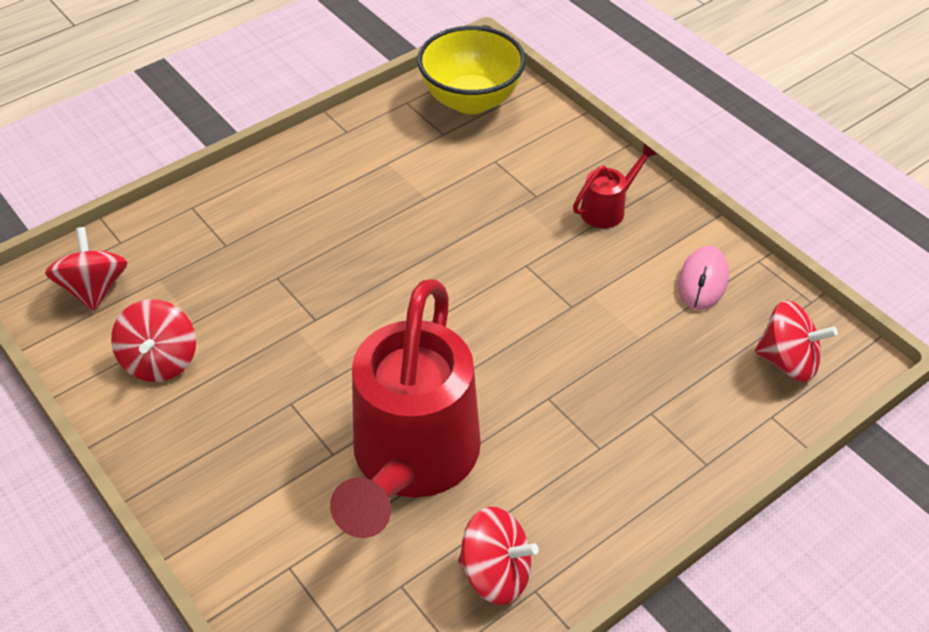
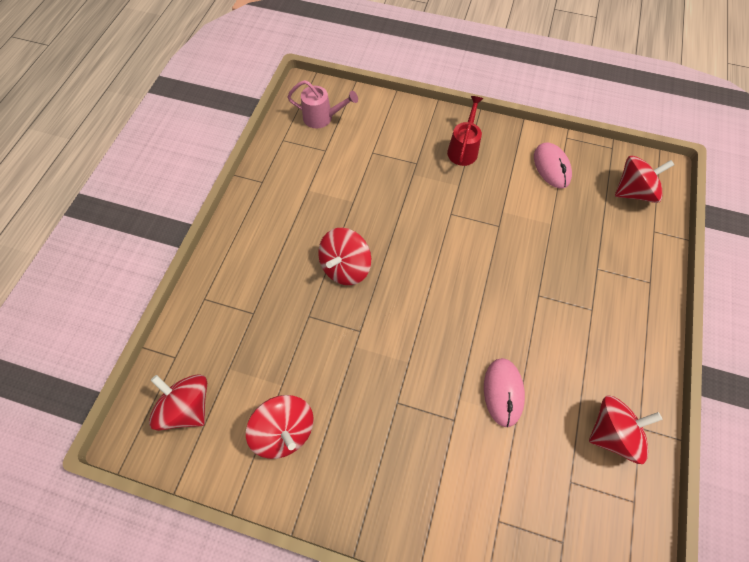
camera: 35 degrees left, 15 degrees up
red watering can [330,279,481,538] -> pink mouse [484,358,525,427]
yellow bowl [417,26,526,114] -> pink watering can [287,80,358,128]
none -> red spinning top [318,228,371,285]

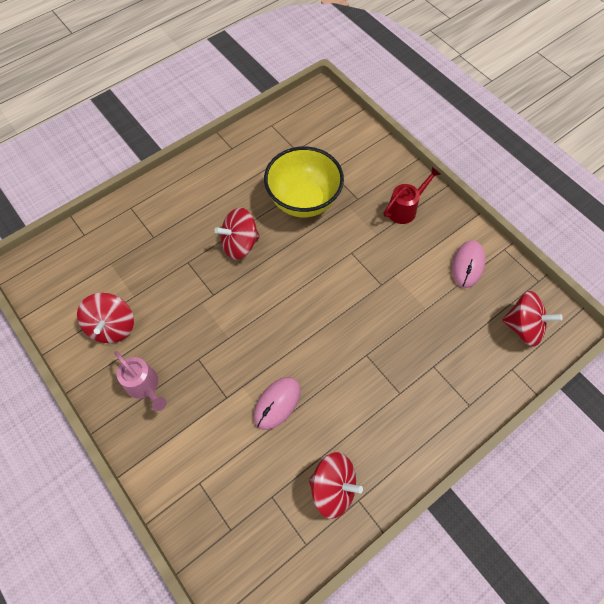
camera: 35 degrees right, 0 degrees up
red spinning top [149,375,207,431] -> none
pink watering can [287,80,358,128] -> pink watering can moved to [114,351,167,411]
none -> yellow bowl [264,146,344,218]

